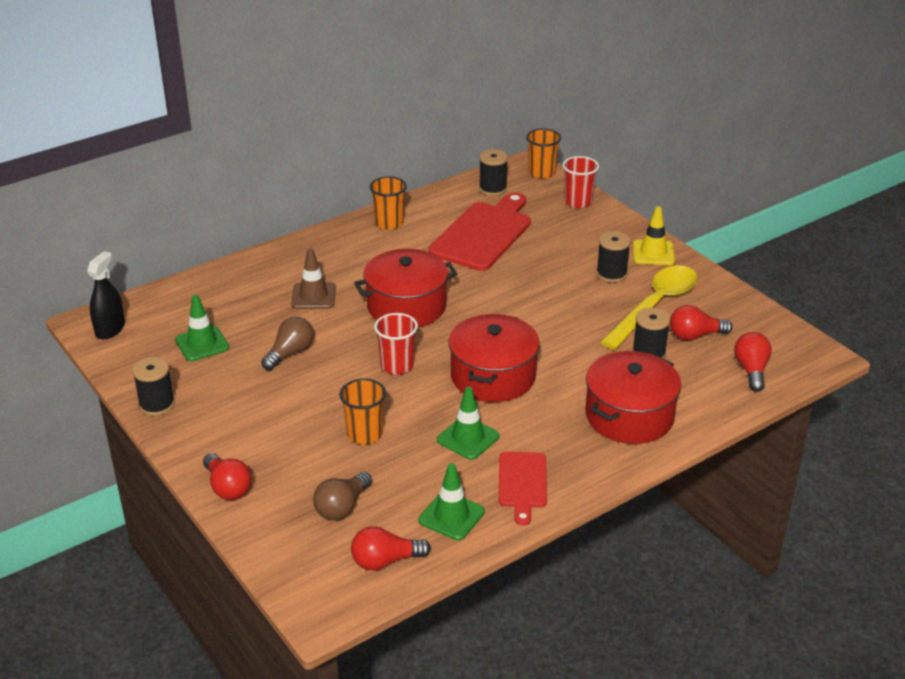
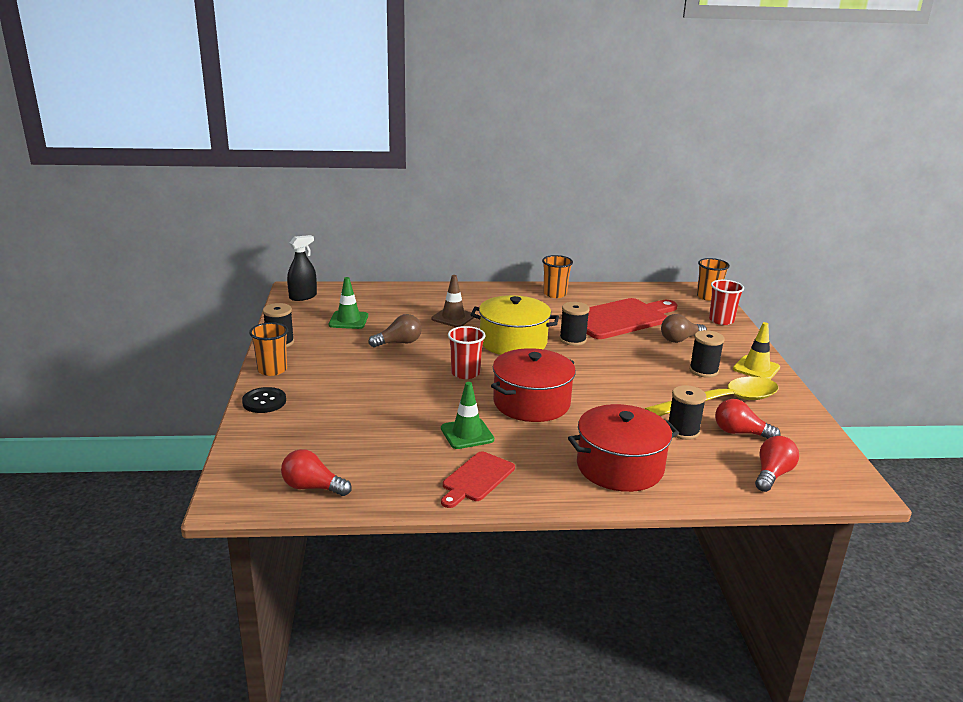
camera: 30 degrees right, 10 degrees down
red light bulb [203,453,252,500] -> black button [242,387,286,413]
brown light bulb [313,472,372,521] -> brown light bulb moved to [661,314,707,343]
orange cup [339,378,386,444] -> orange cup moved to [249,322,288,376]
red pot [354,249,457,327] -> yellow pot [470,295,559,355]
green traffic cone [419,463,485,540] -> none
black spool [479,149,508,196] -> black spool moved to [559,302,590,346]

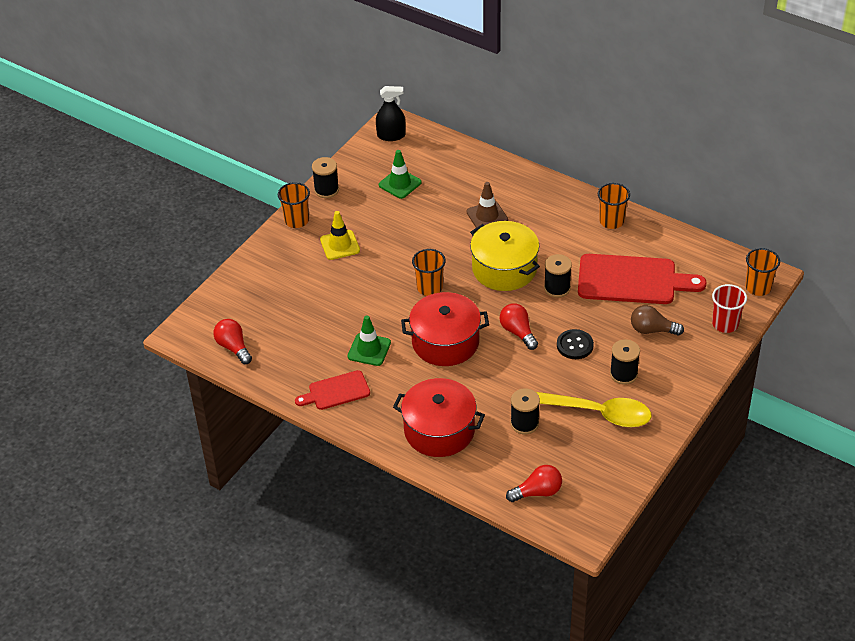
camera: 40 degrees right, 20 degrees up
black button [242,387,286,413] -> black button moved to [557,329,594,359]
brown light bulb [369,314,422,347] -> none
red cup [448,326,485,379] -> orange cup [412,249,446,296]
red light bulb [715,399,780,439] -> red light bulb moved to [500,303,538,350]
yellow traffic cone [733,322,780,380] -> yellow traffic cone moved to [320,211,360,260]

